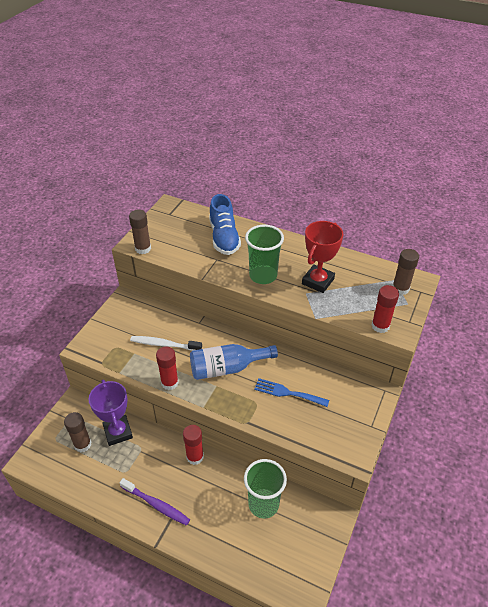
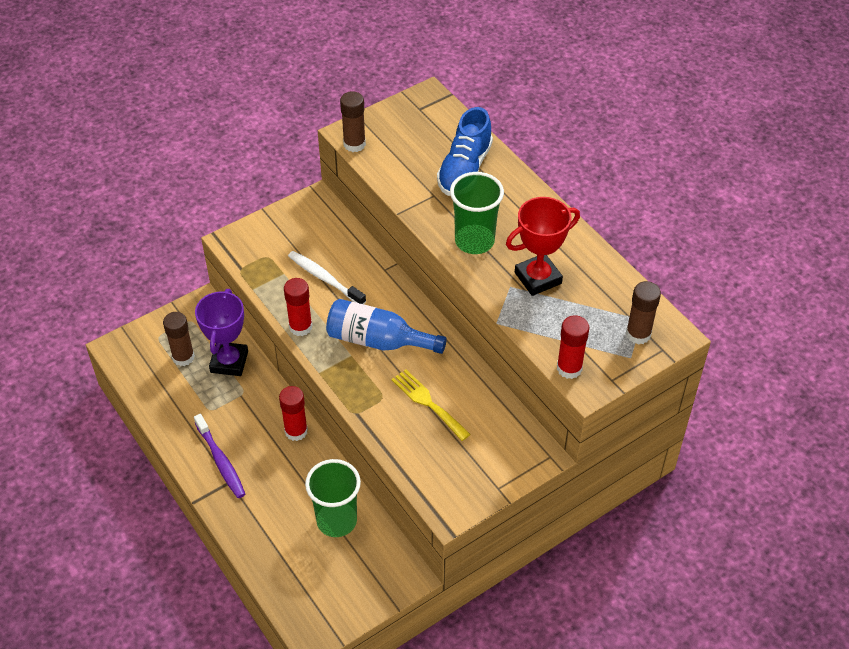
camera: 30 degrees right, 5 degrees up
blue fork [254,378,329,407] -> yellow fork [391,369,471,441]

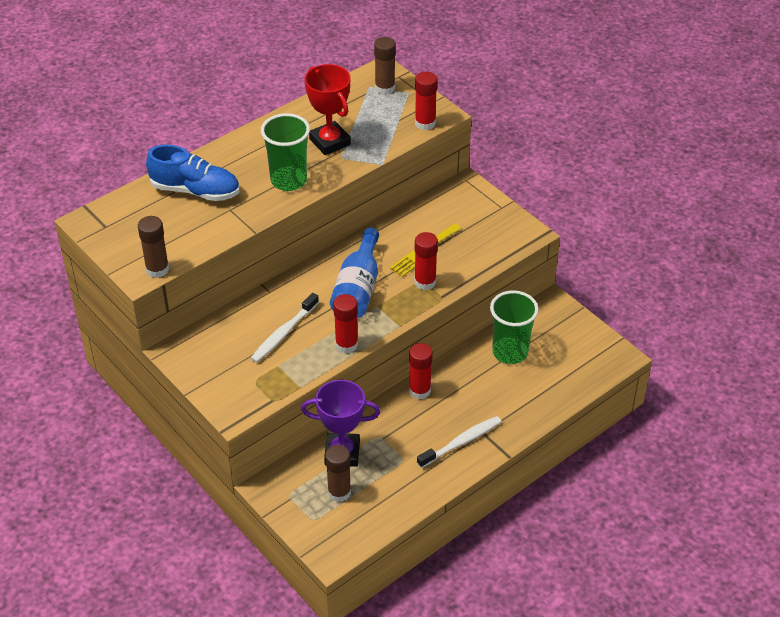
camera: 95 degrees left, 5 degrees down
purple toothbrush [194,414,245,498] -> white toothbrush [417,416,501,468]
none -> red glue stick [414,232,438,290]

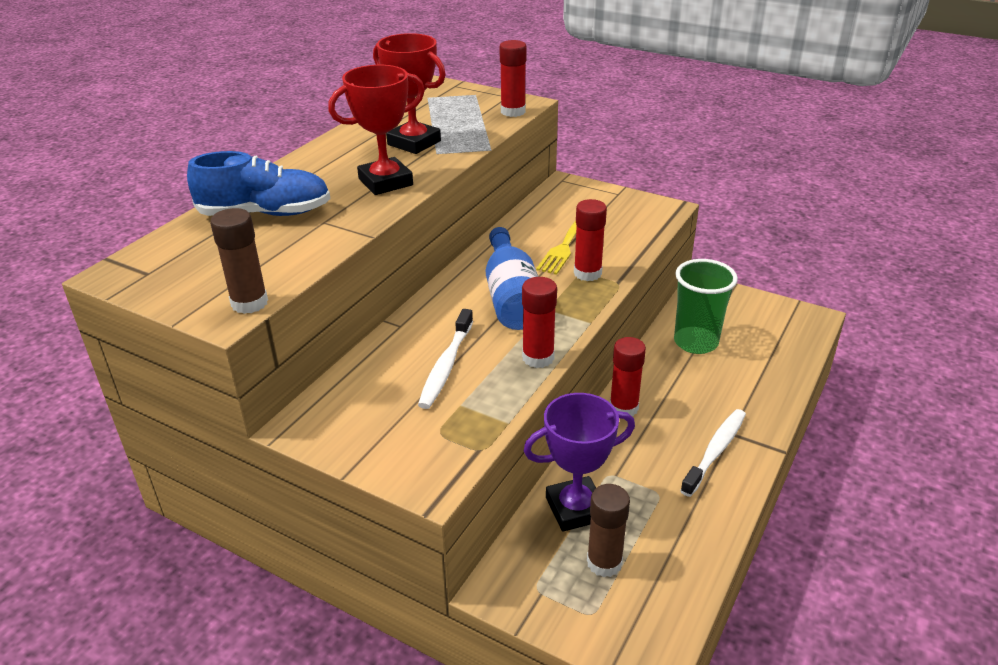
camera: 20 degrees left, 10 degrees down
green cup [261,113,310,191] -> red trophy [328,65,425,195]
brown glue stick [374,37,396,95] -> none

